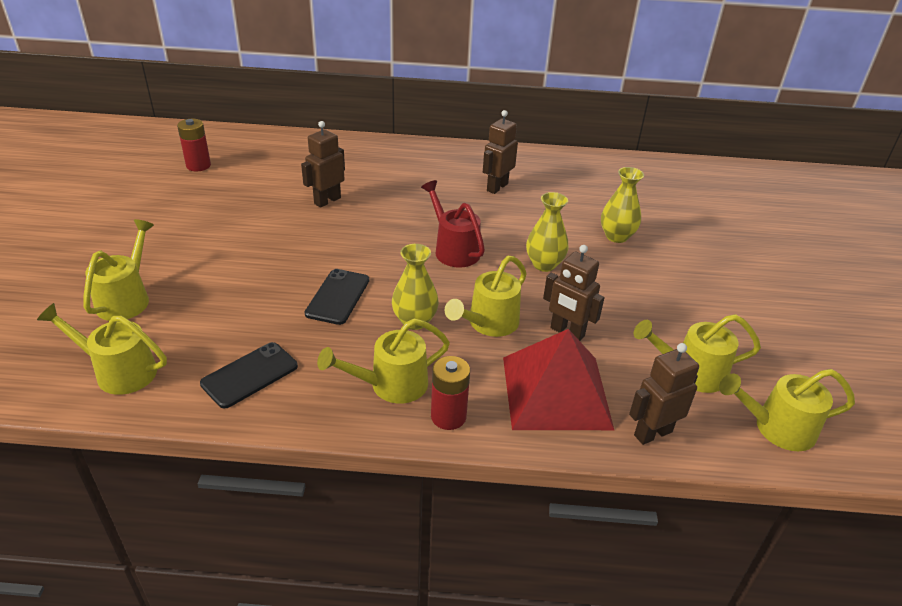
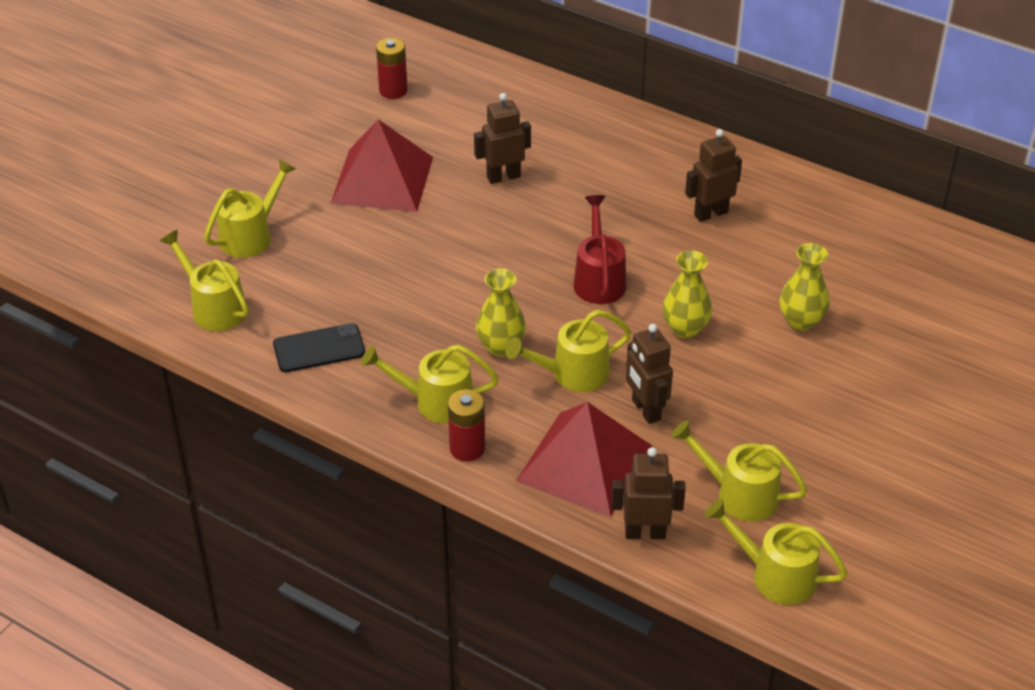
camera: 30 degrees right, 5 degrees up
black phone [305,269,369,325] -> none
none -> red pyramid [330,119,433,212]

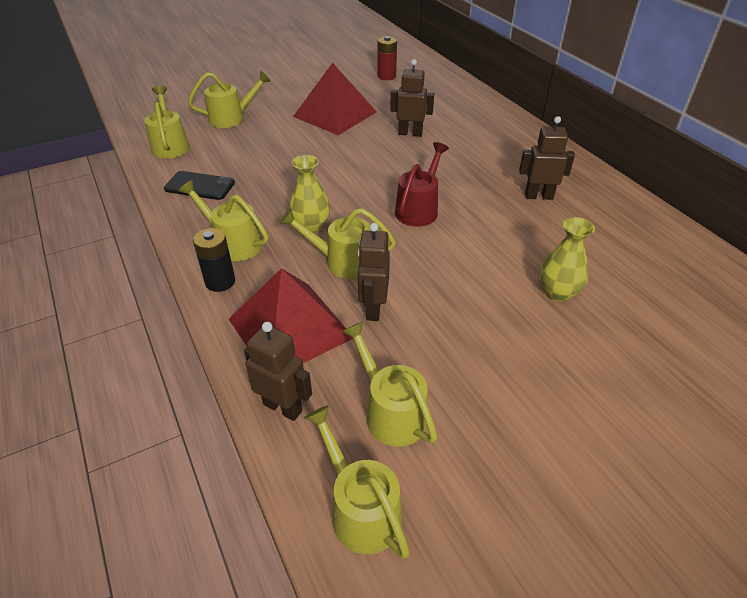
camera: 30 degrees right, 0 degrees up
red battery [448,389,485,461] -> black battery [193,228,235,292]
yellow vase [662,250,712,338] -> none

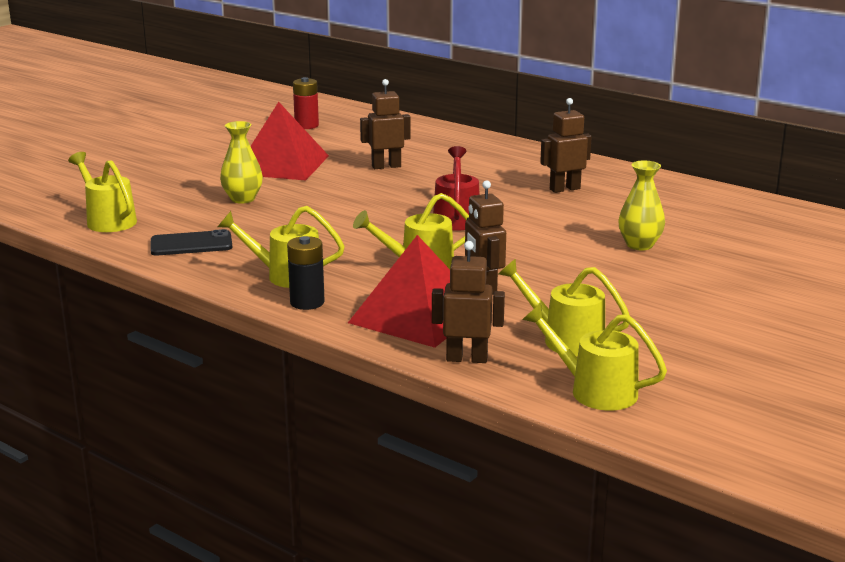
camera: 25 degrees left, 20 degrees down
yellow watering can [188,71,271,128] -> none
yellow vase [289,155,330,233] -> yellow vase moved to [220,121,263,204]

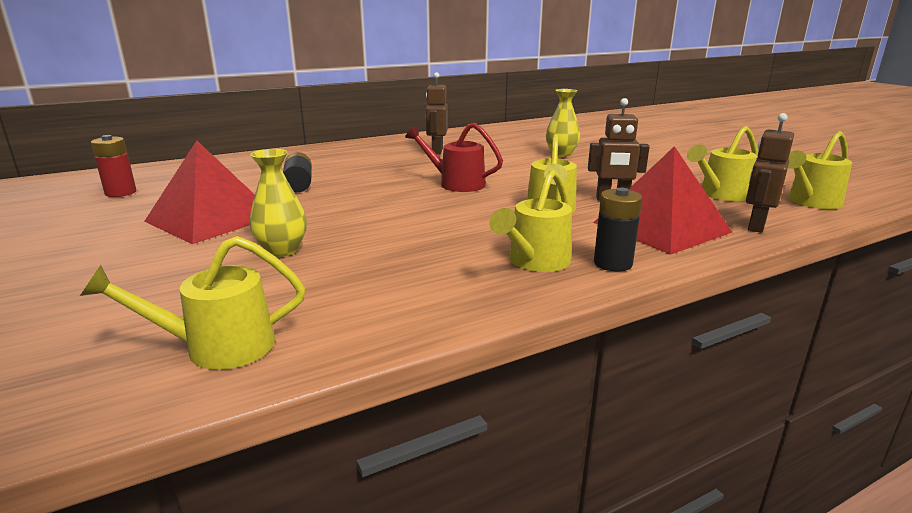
camera: 65 degrees left, 0 degrees up
black phone [150,229,232,256] -> none
brown robot [360,79,411,169] -> black battery [283,152,312,193]

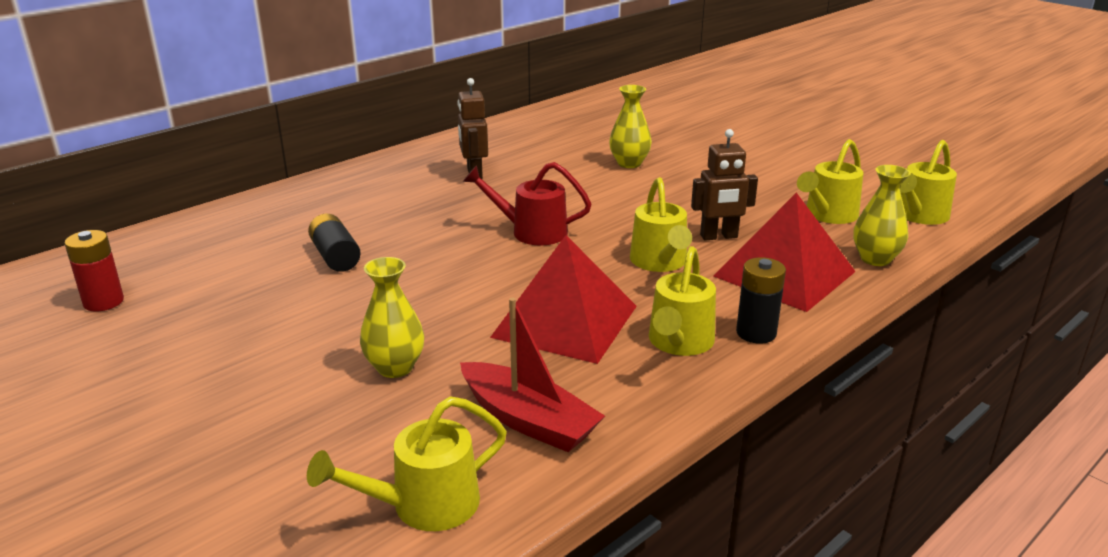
camera: 15 degrees left, 5 degrees up
red pyramid [144,141,255,244] -> red pyramid moved to [490,235,637,364]
brown robot [746,113,794,233] -> yellow vase [853,165,911,266]
none -> red boat [460,297,605,452]

